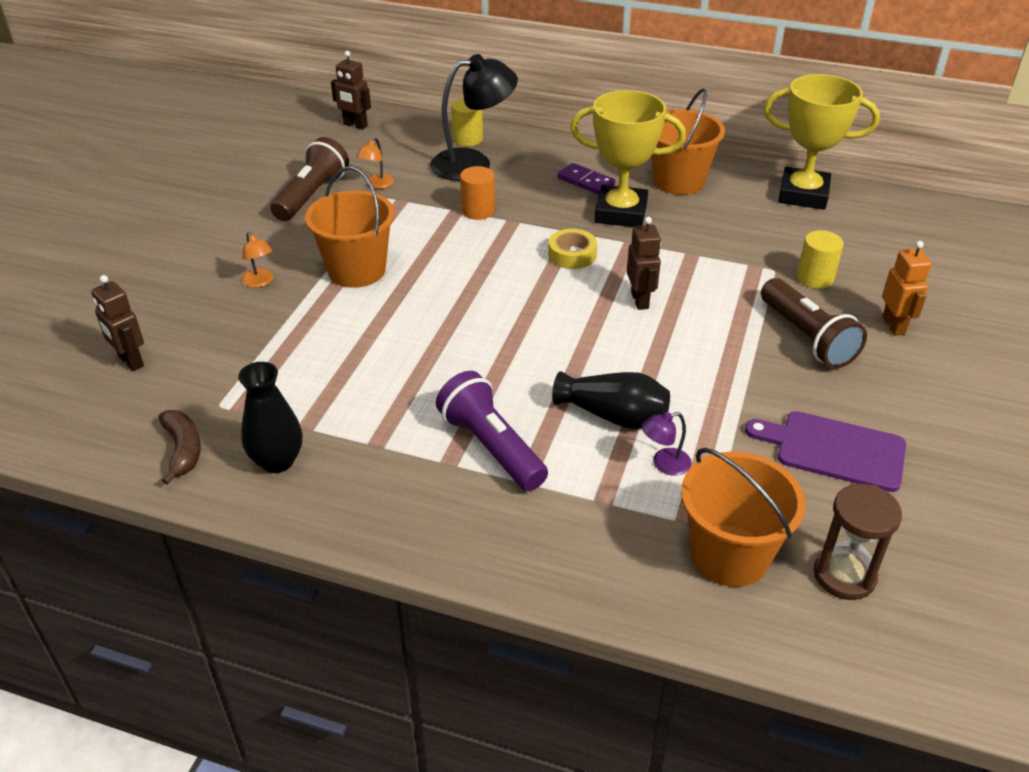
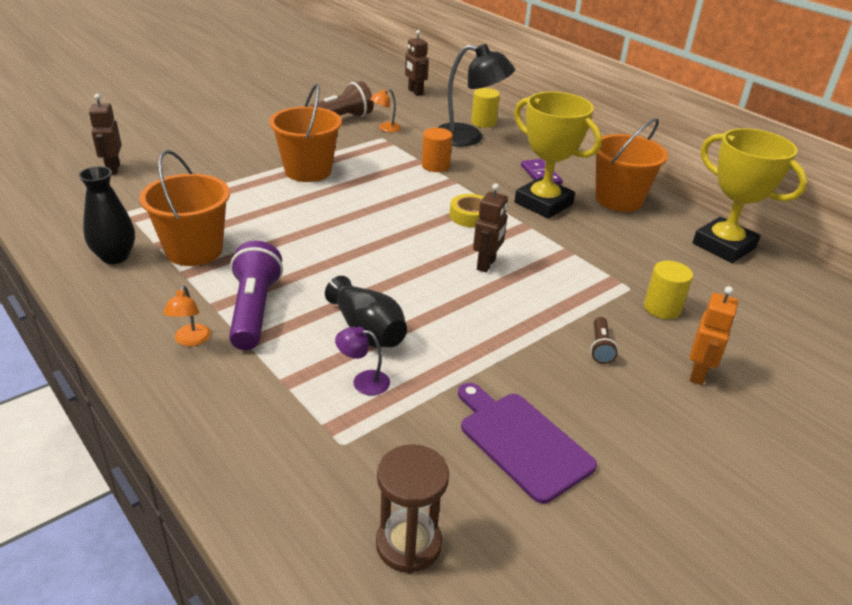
camera: 30 degrees right, 5 degrees down
brown banana [159,410,201,485] -> none
orange lamp [242,232,273,288] -> orange lamp moved to [163,286,211,346]
orange bucket [681,448,806,587] -> orange bucket moved to [139,150,230,266]
brown flashlight [761,278,867,368] -> brown flashlight [590,317,618,364], size x0.48

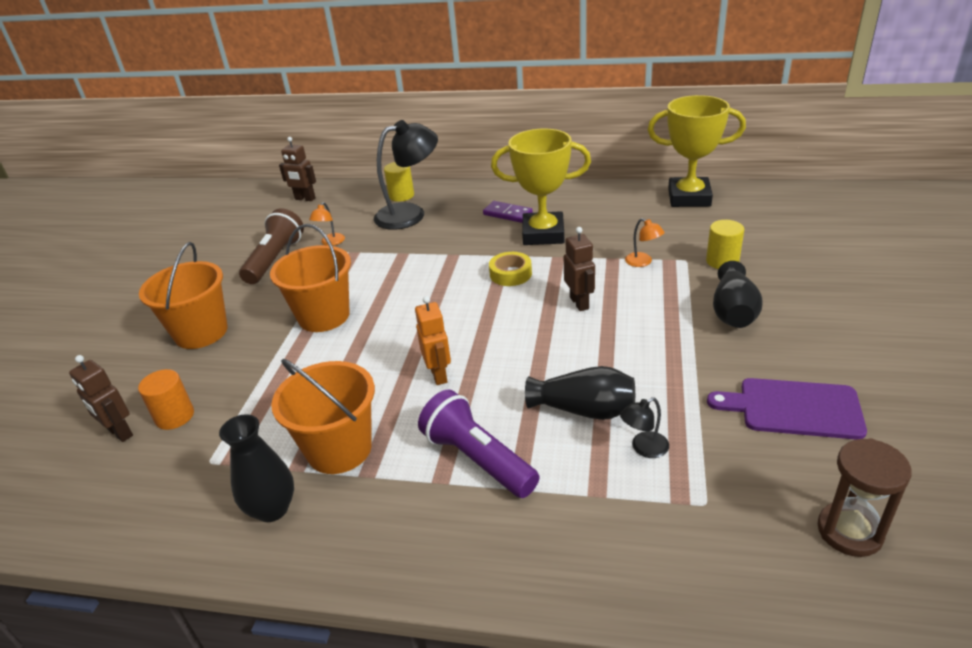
camera: 35 degrees left, 0 degrees up
orange lamp [163,286,211,346] -> orange lamp moved to [625,218,665,267]
purple lamp [335,327,390,396] -> black lamp [620,397,669,458]
orange cylinder [422,128,453,172] -> orange cylinder moved to [138,369,194,430]
brown flashlight [590,317,618,364] -> black vase [713,261,763,328]
orange bucket [594,118,668,212] -> orange bucket moved to [139,242,228,349]
orange robot [690,286,738,385] -> orange robot moved to [415,296,451,385]

